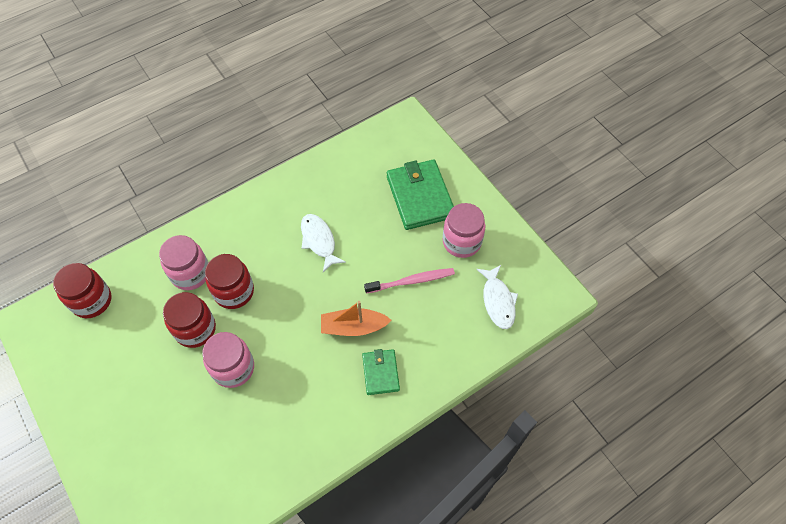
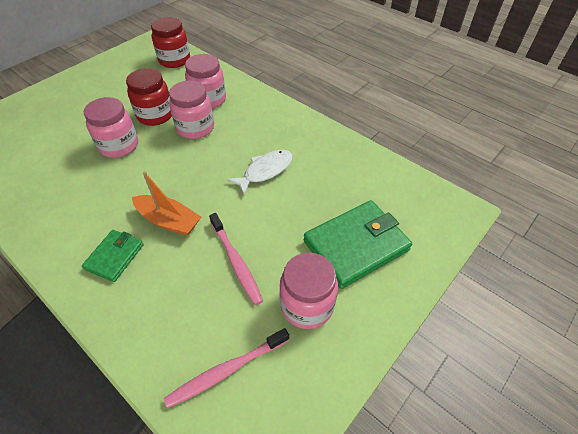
camera: 75 degrees right, 10 degrees down
red jar [205,254,254,309] -> pink jar [169,80,214,139]
orange boat [321,301,392,336] -> orange boat turned 135 degrees clockwise [132,172,201,236]
green wallet [362,349,400,395] -> green wallet turned 45 degrees counterclockwise [82,230,144,282]
white fish [476,265,518,329] -> pink toothbrush [163,328,289,408]

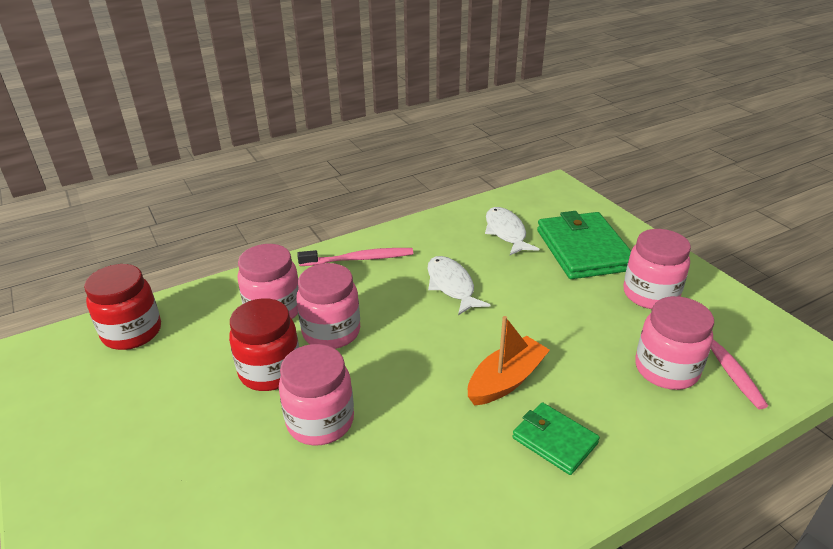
camera: 70 degrees left, 15 degrees down
pink toothbrush [209,213,263,305] -> pink toothbrush moved to [297,248,413,266]
none -> white fish [485,207,539,255]
none -> pink jar [635,296,714,390]

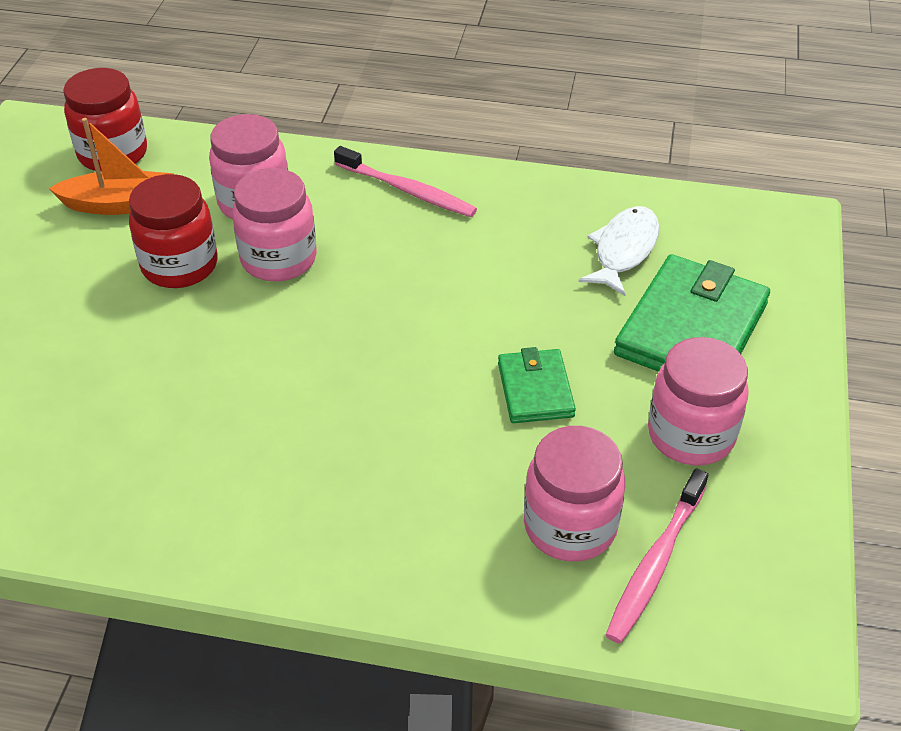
camera: 40 degrees right, 10 degrees up
pink jar [279,344,354,445] -> none
white fish [428,256,490,315] -> none
orange boat [468,316,550,406] -> orange boat moved to [48,118,174,215]
green wallet [512,402,600,475] -> green wallet moved to [498,347,576,423]

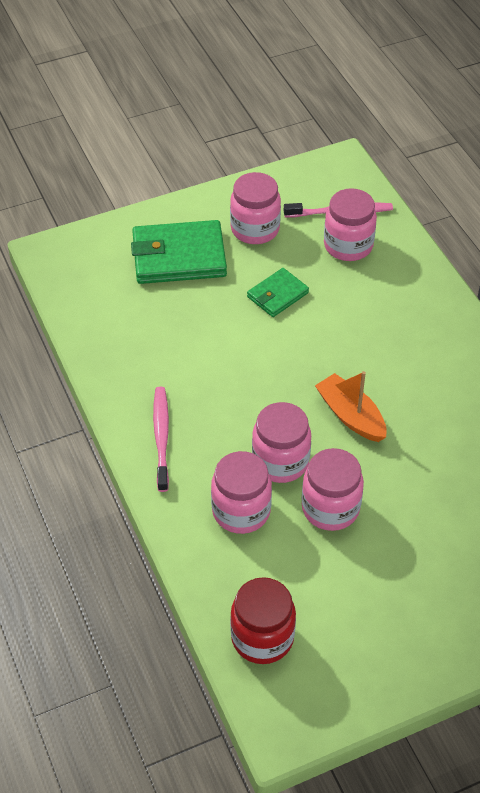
camera: 125 degrees left, 5 degrees up
orange boat [48,118,174,215] -> orange boat moved to [315,371,387,442]
red jar [129,174,218,288] -> pink jar [302,448,364,531]
white fish [578,206,659,296] -> none

